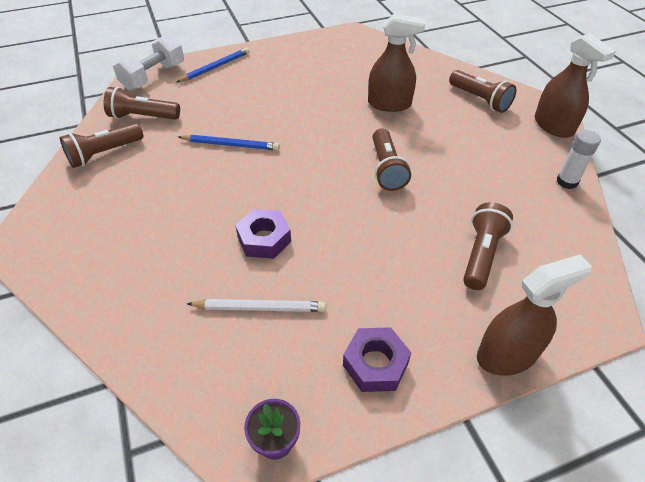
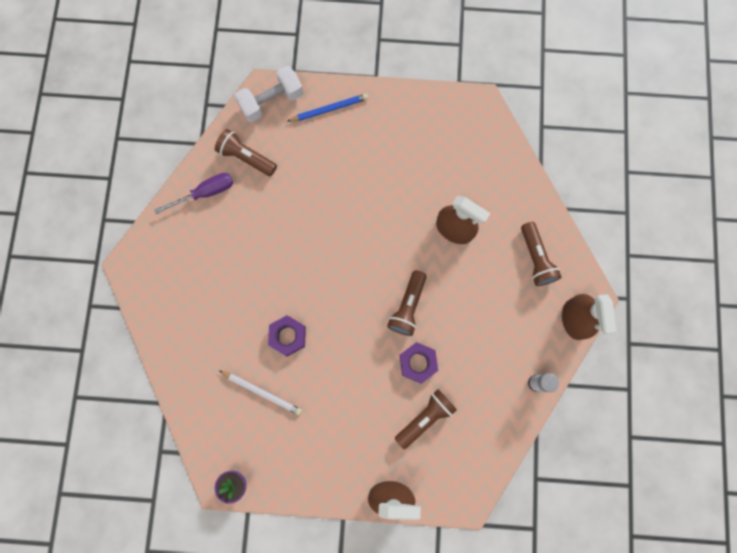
camera: 25 degrees right, 30 degrees up
brown flashlight [60,123,143,168] -> purple screwdriver [154,173,233,214]
blue pencil [179,135,280,151] -> none
purple nut [343,327,411,392] -> purple nut moved to [400,342,438,383]

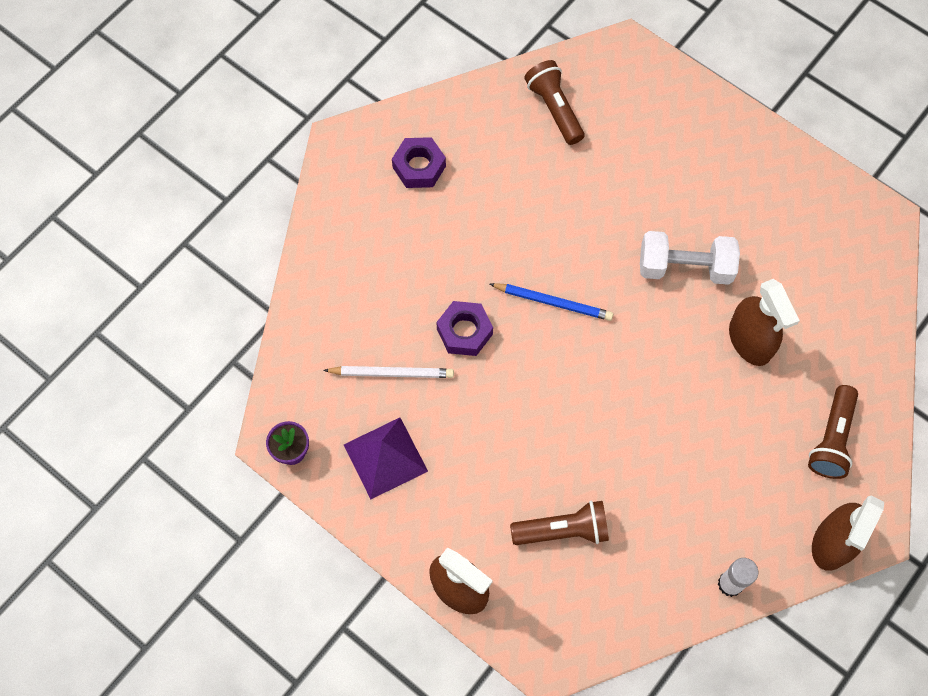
camera: 35 degrees right, 10 degrees down
purple screwdriver [154,173,233,214] -> none
white pencil [219,371,302,415] -> white pencil turned 60 degrees counterclockwise [323,366,454,378]
white dumbbell [234,66,303,122] -> white dumbbell moved to [640,231,740,285]
blue pencil [287,94,368,122] -> blue pencil moved to [490,283,613,321]
brown flashlight [387,270,427,336] -> none
purple nut [400,342,438,383] -> purple nut moved to [392,137,446,188]
none -> purple pyramid [344,418,428,499]

